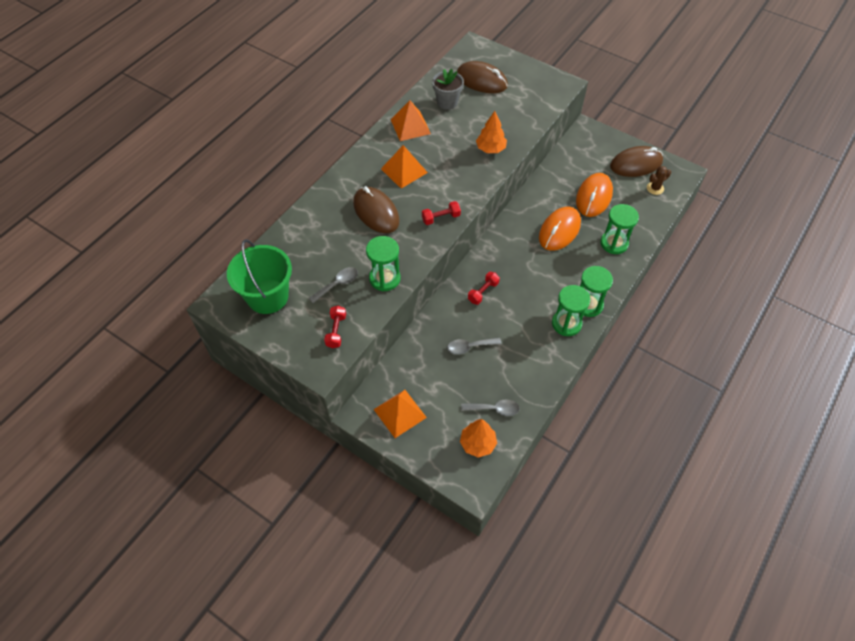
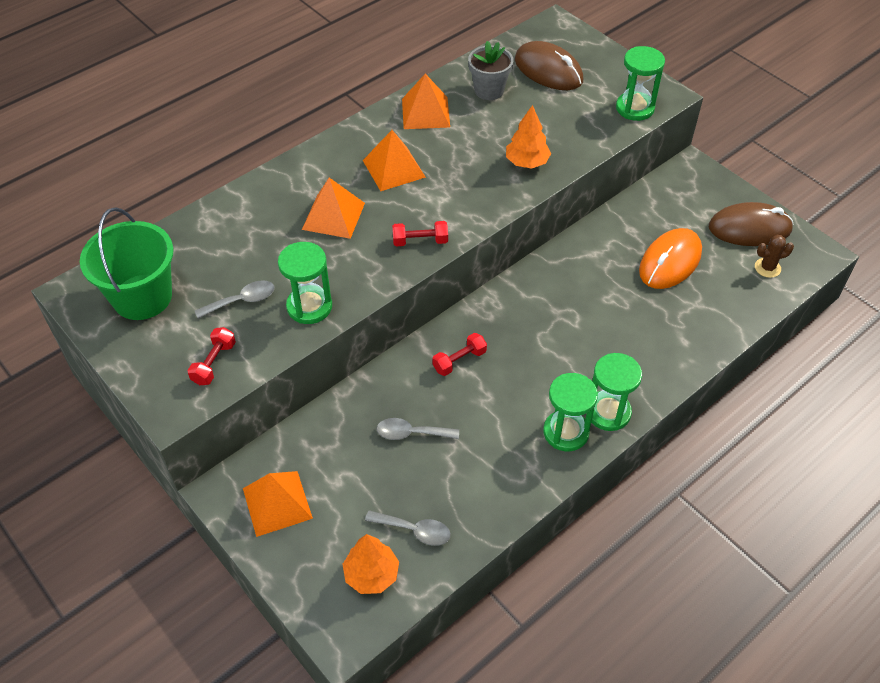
camera: 15 degrees right, 5 degrees down
brown mouse [353,186,400,233] -> orange pyramid [302,178,365,239]
orange mouse [539,207,581,251] -> none
green hourglass [600,204,639,254] -> green hourglass moved to [616,46,665,121]

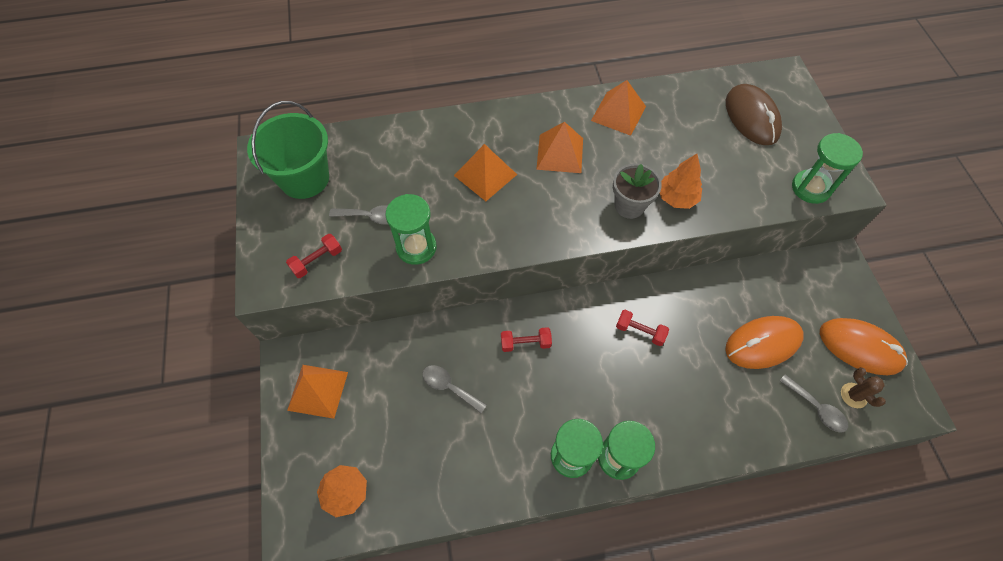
camera: 30 degrees right, 10 degrees up
grey spoon [365,510,451,546] -> grey spoon moved to [779,374,848,433]
red dumbbell [392,221,448,246] -> red dumbbell moved to [616,310,669,346]
grey flower pot [468,41,513,100] -> grey flower pot moved to [613,163,662,219]
brown mouse [709,202,793,246] -> orange mouse [820,318,908,375]
brown cactus [755,235,794,278] -> brown cactus turned 45 degrees clockwise [841,367,886,408]

